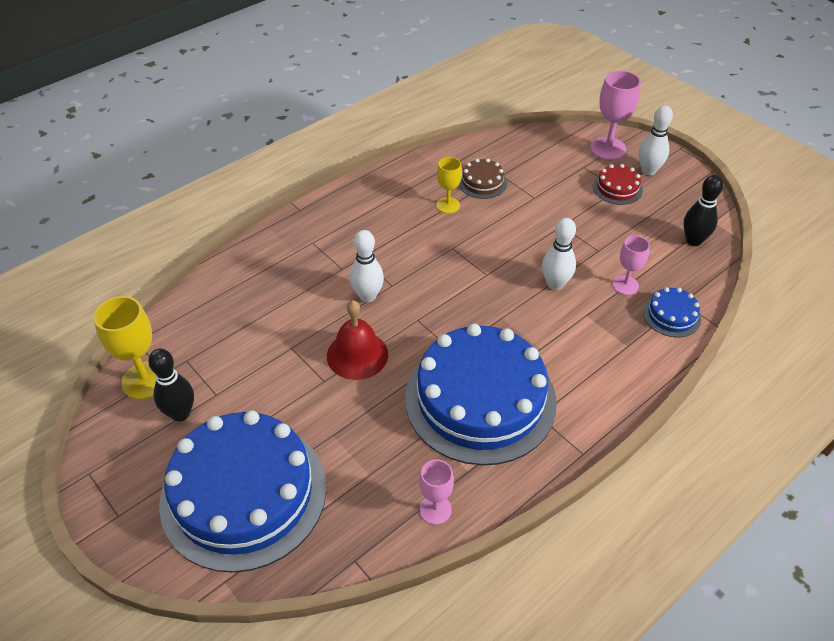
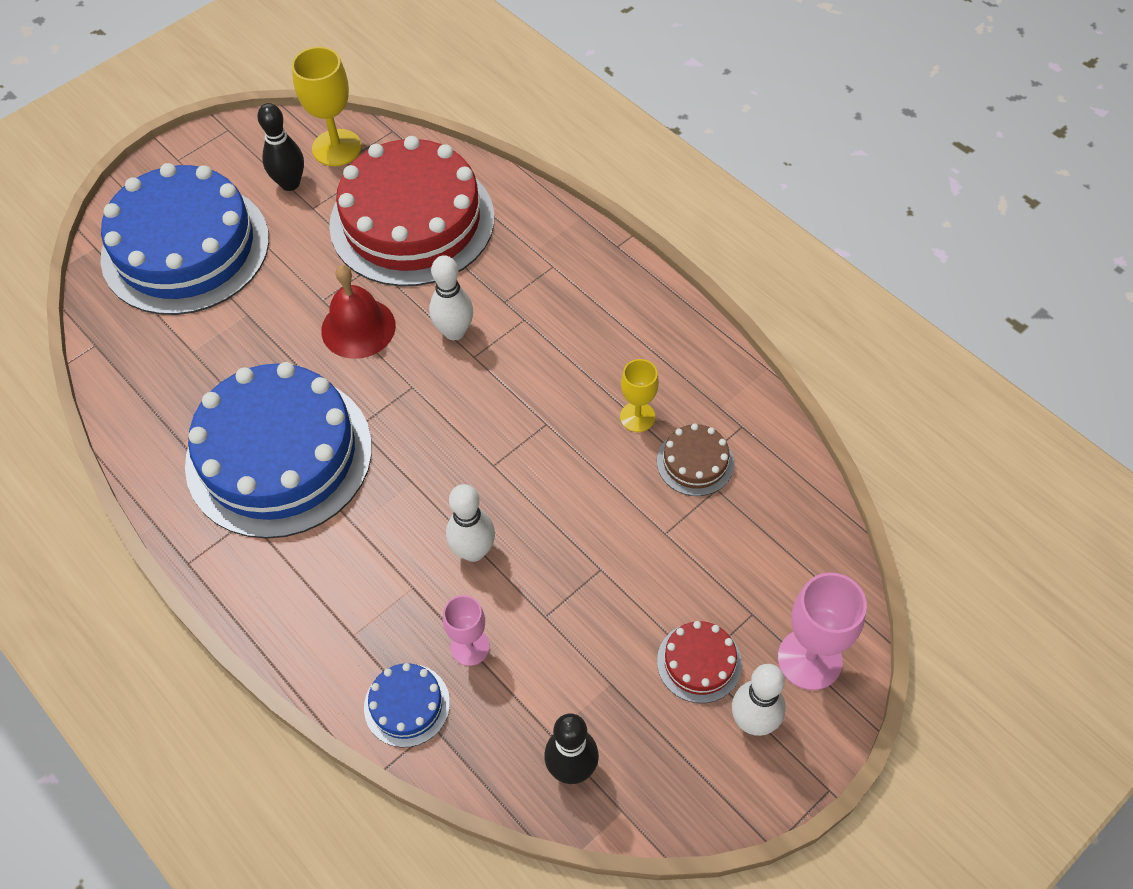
camera: 90 degrees right, 10 degrees up
pink goblet [419,459,454,525] -> none
none -> red cake [329,136,494,287]

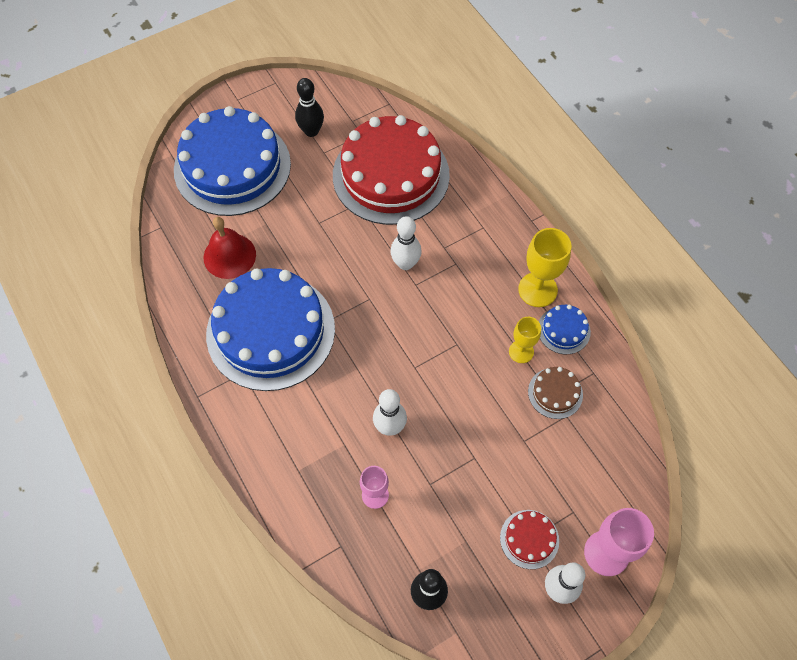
camera: 10 degrees right, 5 degrees up
yellow goblet [292,47,361,166] -> yellow goblet moved to [518,228,571,307]
red bell [321,265,396,359] -> red bell moved to [204,217,256,279]
blue cake [364,663,450,748] -> blue cake moved to [539,305,591,354]

